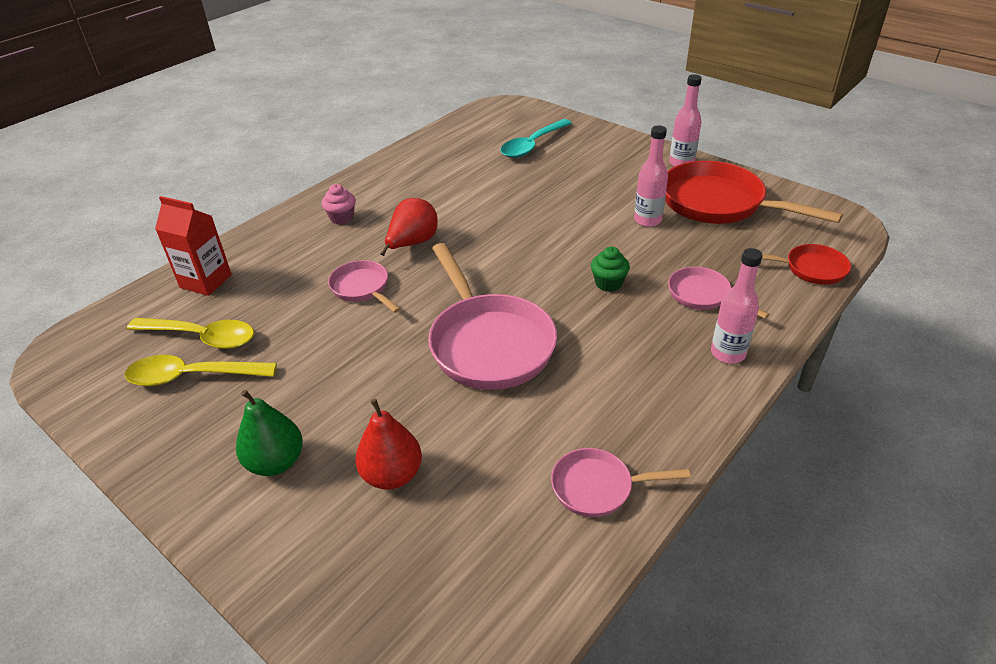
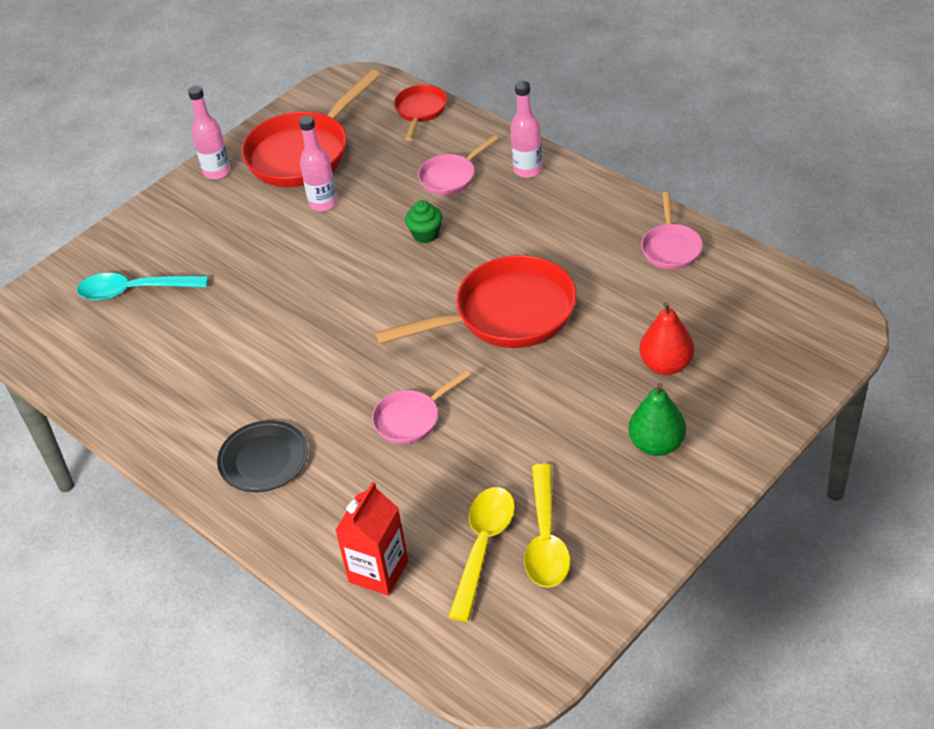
camera: 85 degrees left, 5 degrees up
pink cupcake [322,184,356,225] -> black plate [217,420,308,492]
red pear [380,198,438,256] -> none
pink pan [428,243,557,390] -> red pan [376,255,577,348]
turquoise spoon [501,119,572,158] -> turquoise spoon turned 135 degrees clockwise [77,273,208,301]

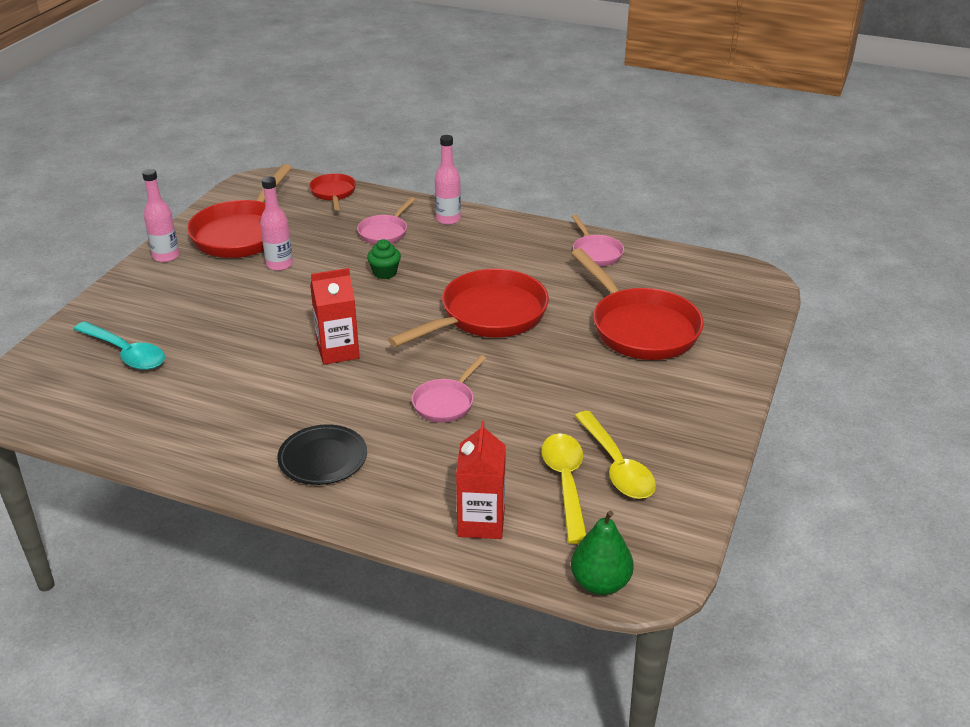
camera: 25 degrees left, 10 degrees down
turquoise spoon [77,273,208,301] -> turquoise spoon turned 120 degrees counterclockwise [74,321,165,370]
green pear [628,383,686,456] -> green pear moved to [571,510,634,595]
red pear [640,302,694,375] -> red pan [571,248,704,360]
none -> red carton [310,268,360,365]

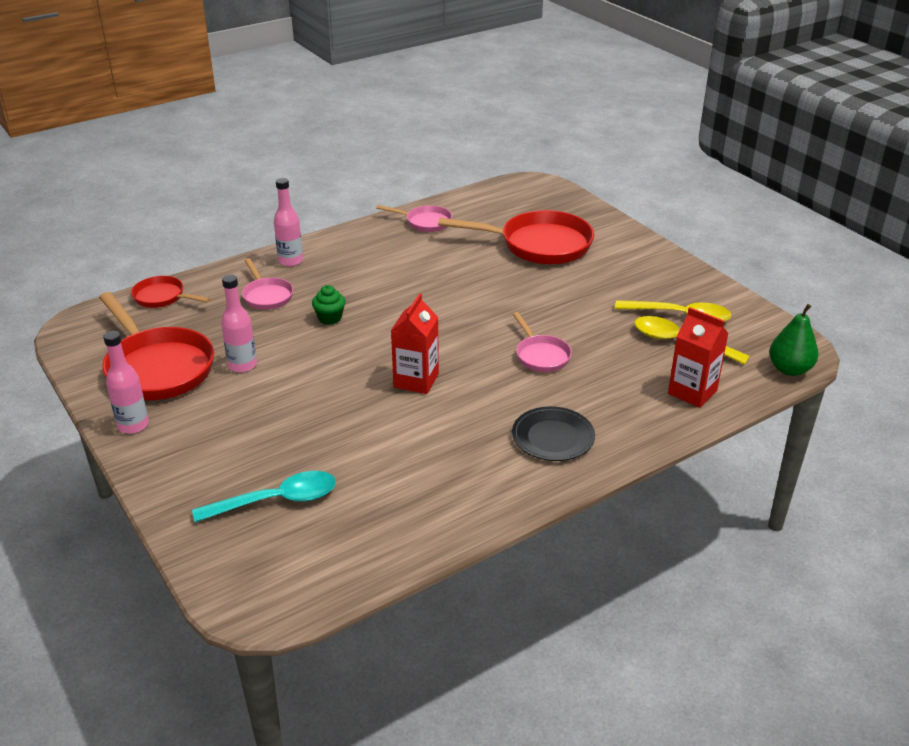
camera: 55 degrees left, 0 degrees up
red pan [388,269,549,347] -> none

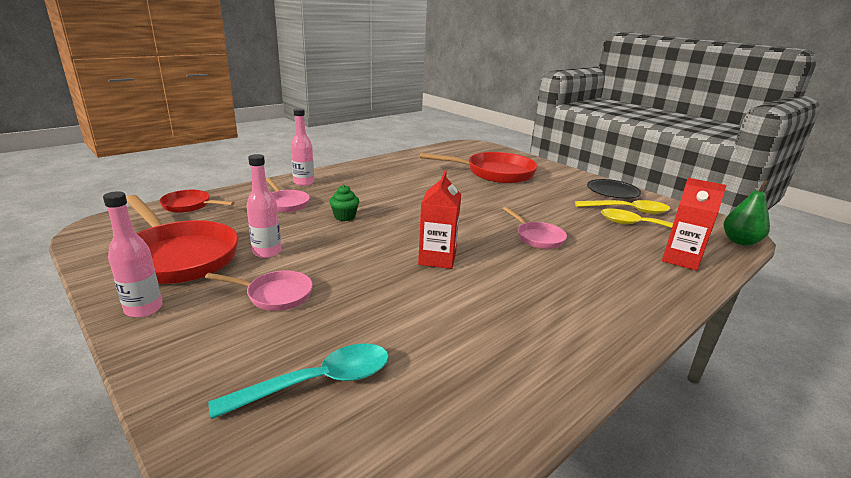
camera: 10 degrees left, 10 degrees down
pink pan [376,205,452,232] -> pink pan moved to [205,270,313,311]
black plate [512,406,595,461] -> black plate moved to [587,179,641,199]

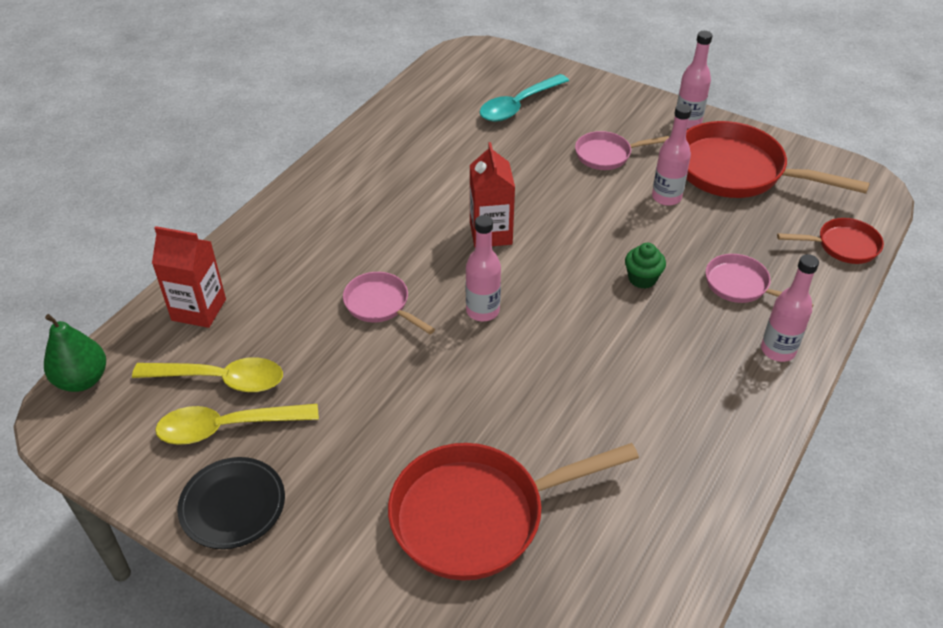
camera: 165 degrees right, 20 degrees up
none -> pink bottle [466,215,501,321]

